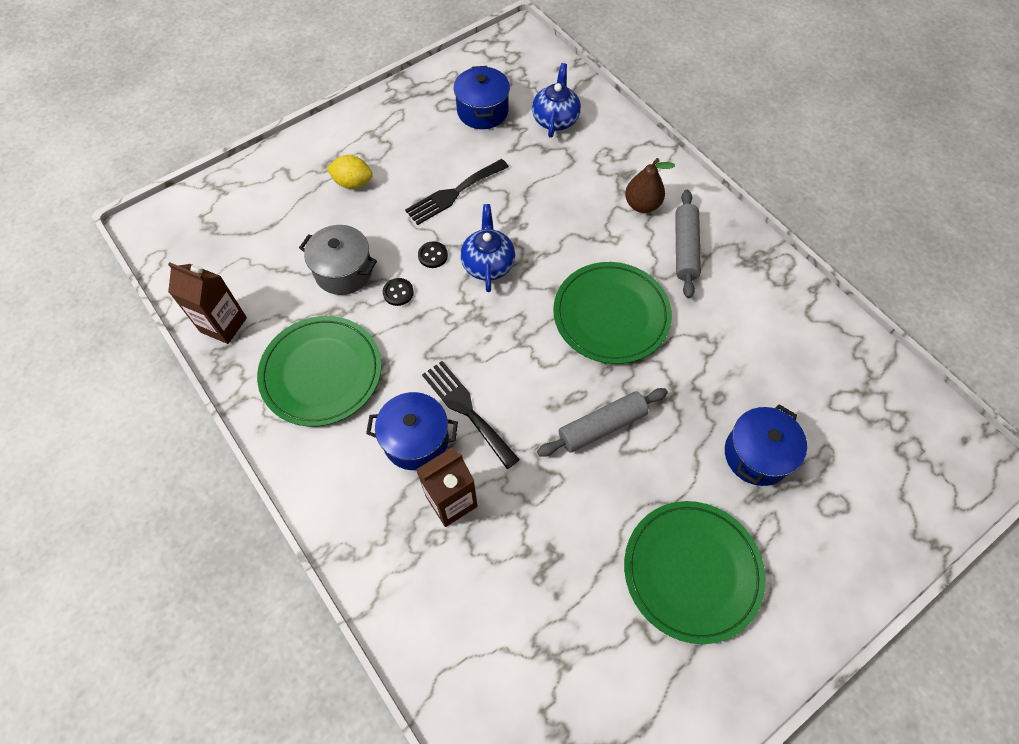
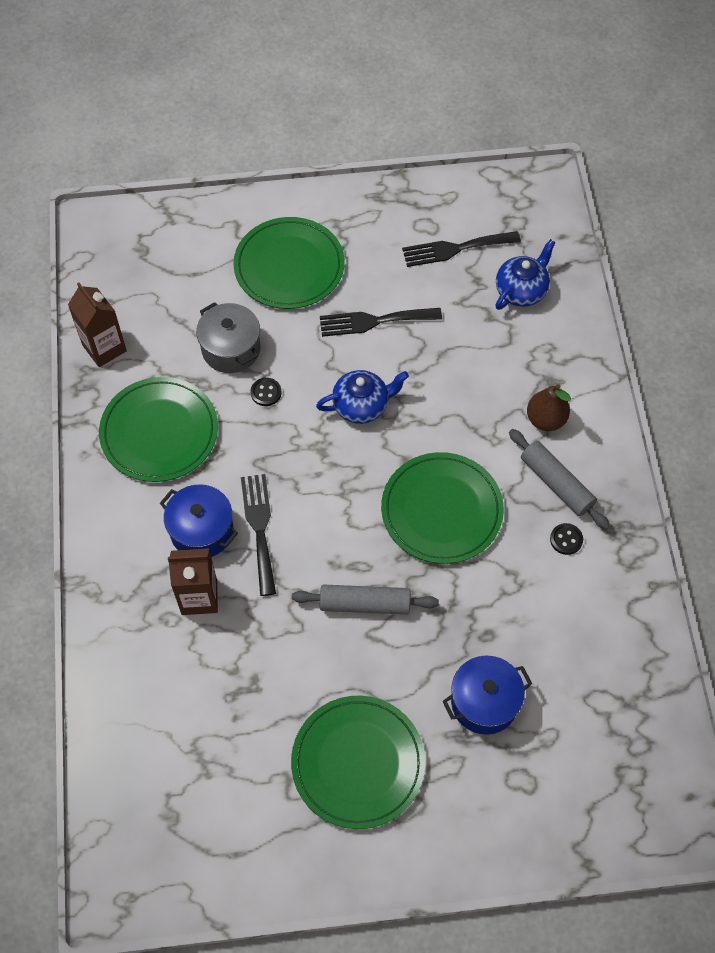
camera: 30 degrees right, 0 degrees up
yellow lemon [326,155,373,189] -> green plate [233,217,345,309]
black button [418,241,448,268] -> black button moved to [550,523,583,555]
blue pot [454,66,510,129] -> black fork [402,231,521,267]
blue teapot [460,204,515,292] -> blue teapot turned 45 degrees clockwise [316,370,409,424]
grey rolling pin [675,190,701,298] -> grey rolling pin turned 75 degrees counterclockwise [509,429,610,529]

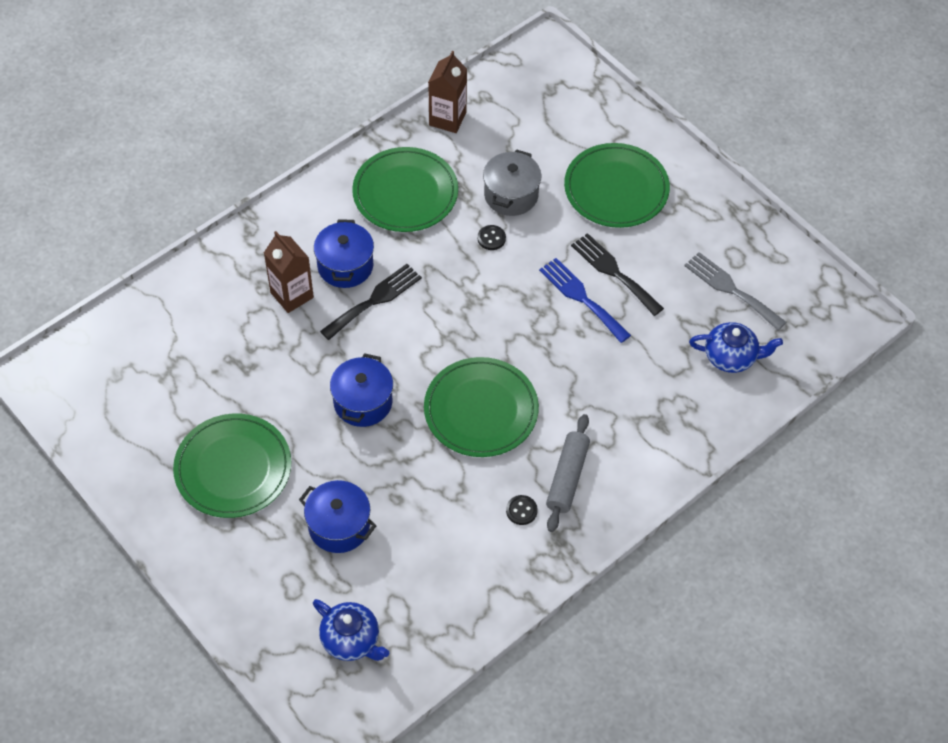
camera: 55 degrees right, 5 degrees down
grey rolling pin [292,584,439,615] -> blue pot [330,353,393,427]
blue teapot [316,370,409,424] -> blue teapot moved to [313,599,389,661]
black fork [402,231,521,267] -> grey fork [684,252,787,330]
brown pear [527,384,571,431] -> none
none -> blue fork [539,258,631,343]

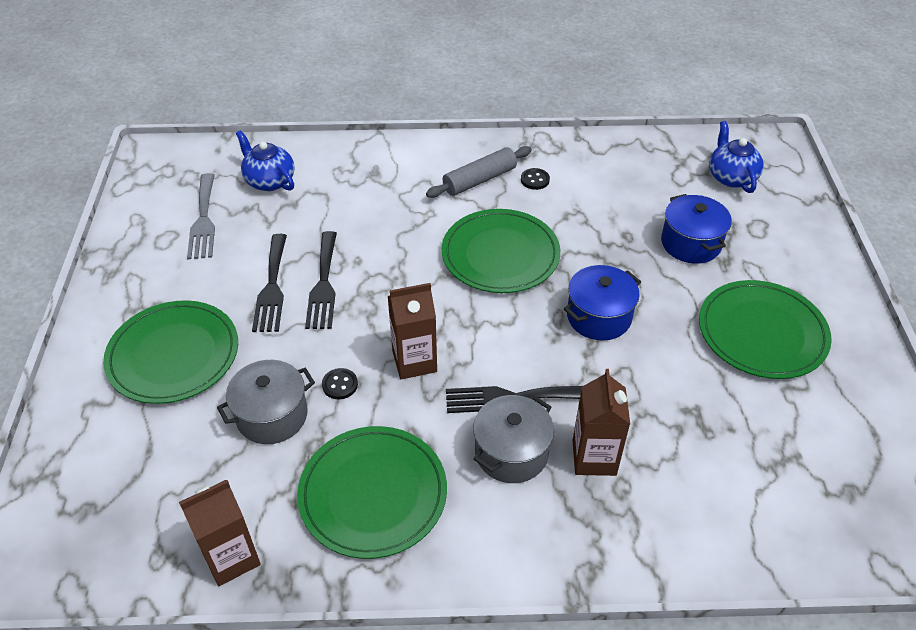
camera: 140 degrees left, 10 degrees down
blue pot [314,219,374,288] -> grey pot [473,395,554,483]
blue fork [539,258,631,343] -> black fork [305,231,337,329]
none -> brown carton [388,283,437,379]

